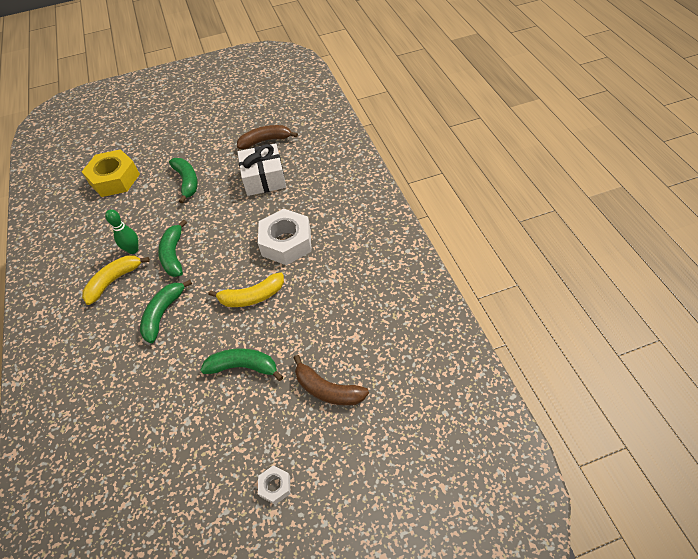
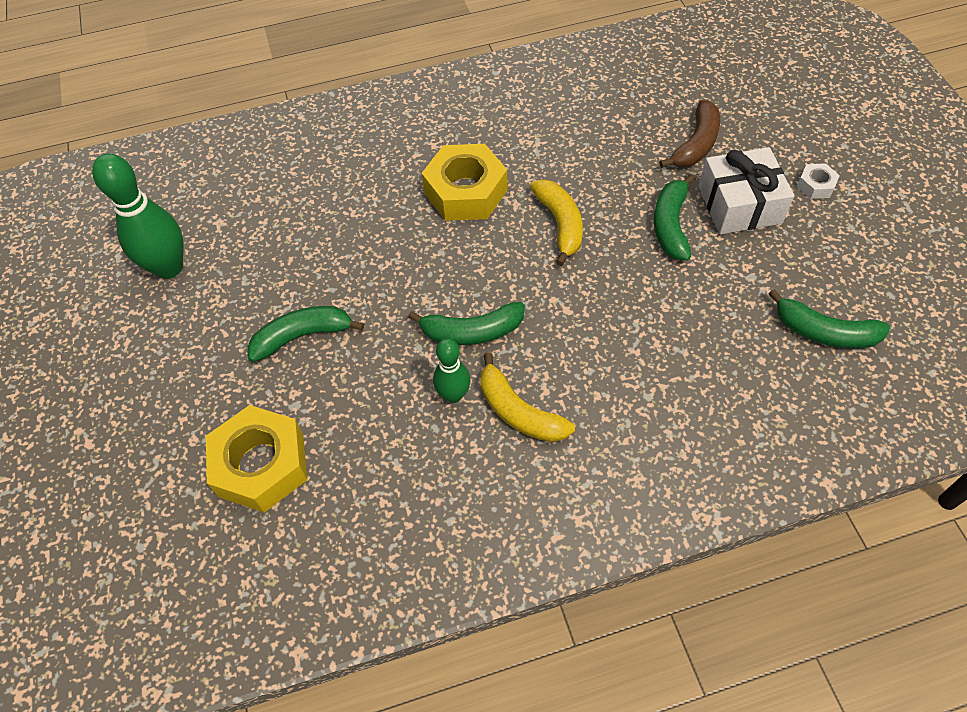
camera: 90 degrees left, 5 degrees up
green banana [140,280,192,343] -> green banana moved to [768,289,890,348]
brown banana [237,125,298,149] -> none
white gift [237,143,286,196] -> white gift moved to [699,147,794,234]
white nut [258,209,311,265] -> yellow nut [422,144,507,221]
none -> green bowling pin [92,153,183,279]

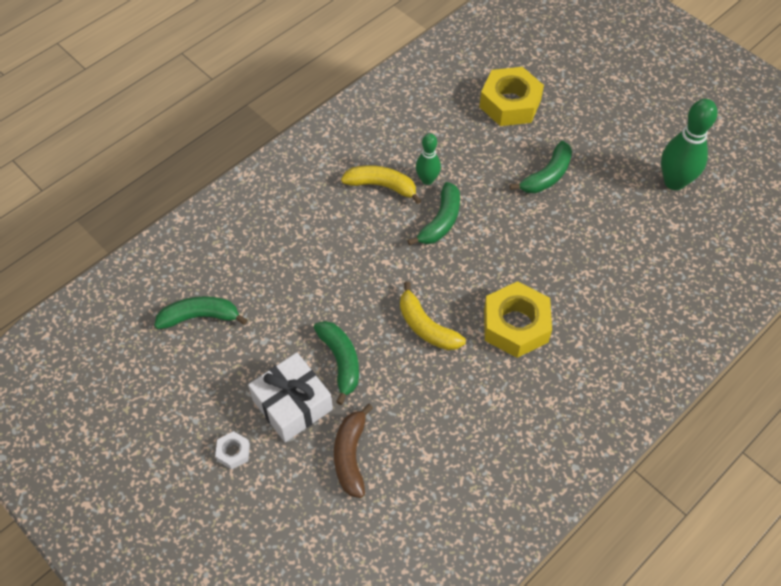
camera: 150 degrees right, 0 degrees up
green banana [408,302,525,345] -> green banana turned 150 degrees clockwise [407,182,460,245]

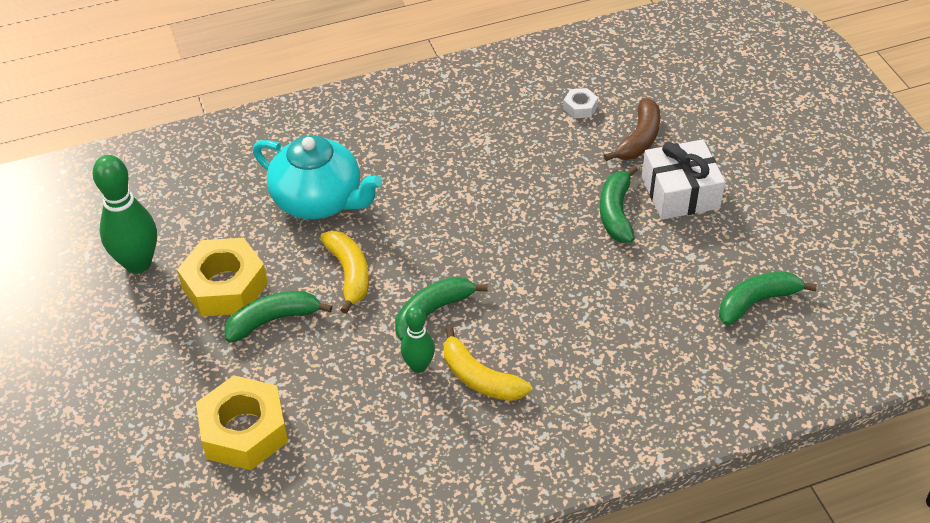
camera: 155 degrees left, 10 degrees down
green banana [154,296,247,329] -> green banana turned 135 degrees clockwise [719,271,817,325]
white nut [215,431,250,470] -> white nut moved to [563,88,598,118]
yellow banana [400,281,466,350] -> yellow banana moved to [320,230,369,314]
yellow nut [484,281,552,358] -> yellow nut moved to [177,238,268,316]
none -> turquoise teapot [253,135,382,219]

